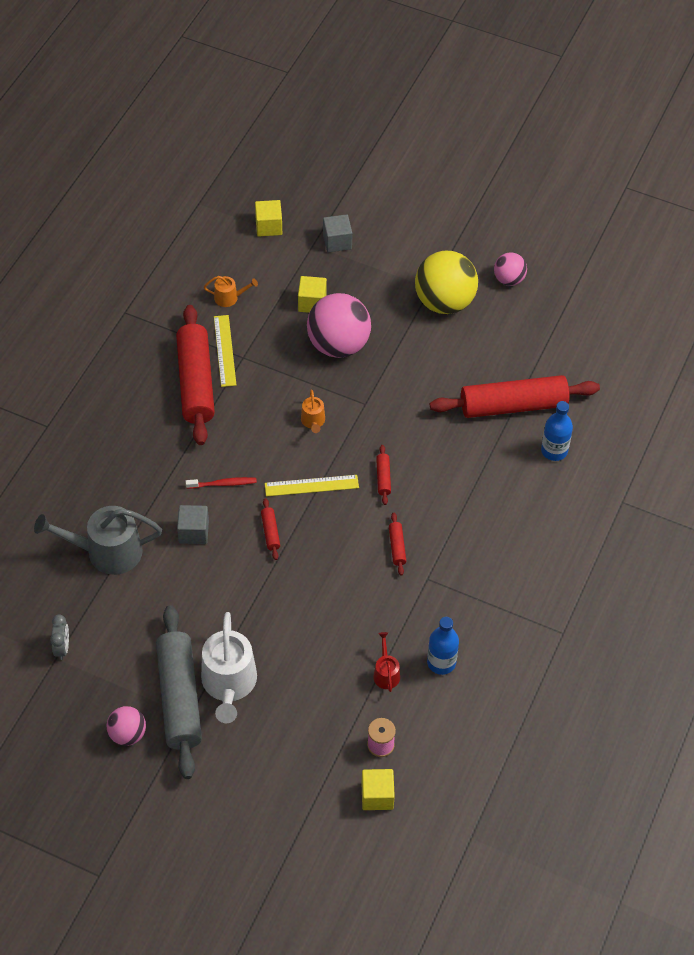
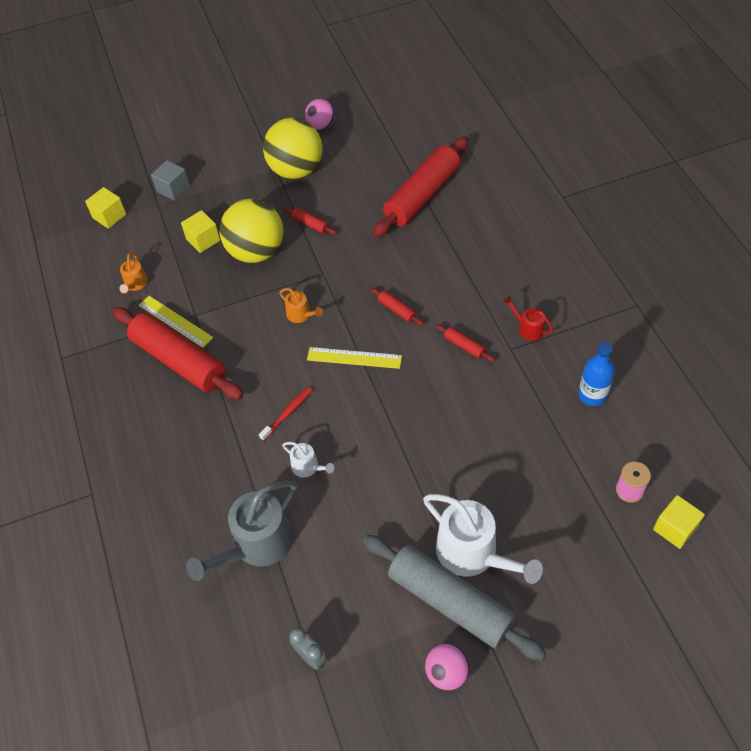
camera: 40 degrees left, 0 degrees up
grey cube [177,505,209,544] -> white watering can [282,442,334,478]
orange watering can [204,276,258,307] -> orange watering can turned 135 degrees clockwise [119,253,148,293]
red rolling pin [261,498,280,560] -> red rolling pin moved to [284,207,337,235]
yellow ruler [265,475,359,497] -> yellow ruler turned 60 degrees clockwise [307,347,402,369]
pink ball [307,293,371,358] -> yellow ball [220,199,283,263]
red watering can [373,632,400,692] -> red watering can moved to [503,296,553,341]
blue bottle [541,401,573,461] -> none

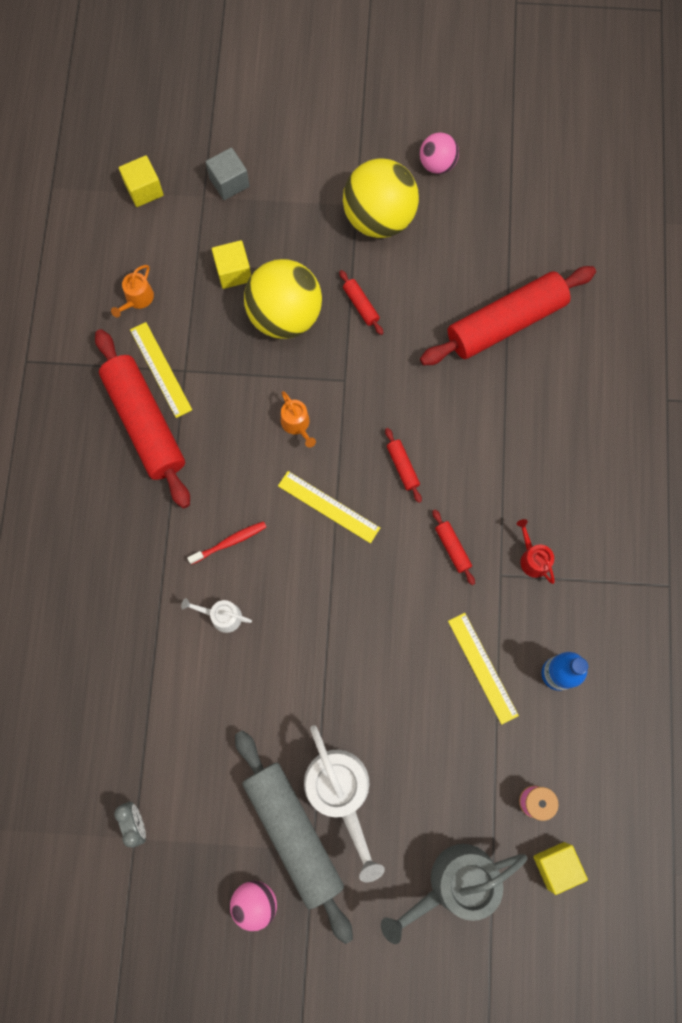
camera: 20 degrees right, 20 degrees up
grey watering can [186,480,297,581] -> grey watering can moved to [381,844,528,944]
white watering can [282,442,334,478] -> white watering can turned 135 degrees clockwise [181,598,252,633]
none -> yellow ruler [448,613,519,725]

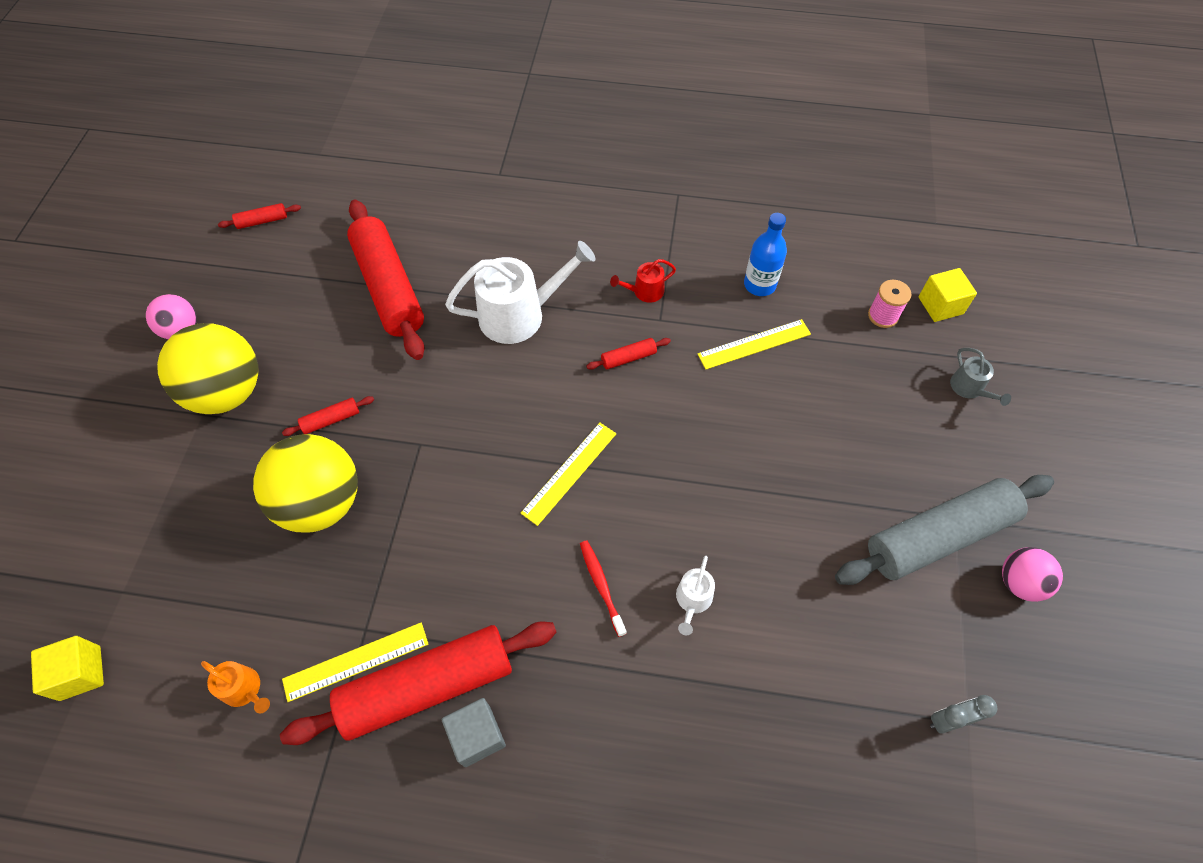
camera: 85 degrees left, 15 degrees down
grey cube [206,148,249,200] -> grey cube moved to [442,698,506,767]
yellow cube [212,240,251,289] -> none
orange watering can [281,391,316,448] -> none
white watering can [304,725,385,882] -> white watering can moved to [445,241,596,344]
grey watering can [381,844,528,944] -> grey watering can [950,348,1011,406], size x0.48
red rolling pin [385,428,422,503] -> red rolling pin moved to [218,203,301,229]

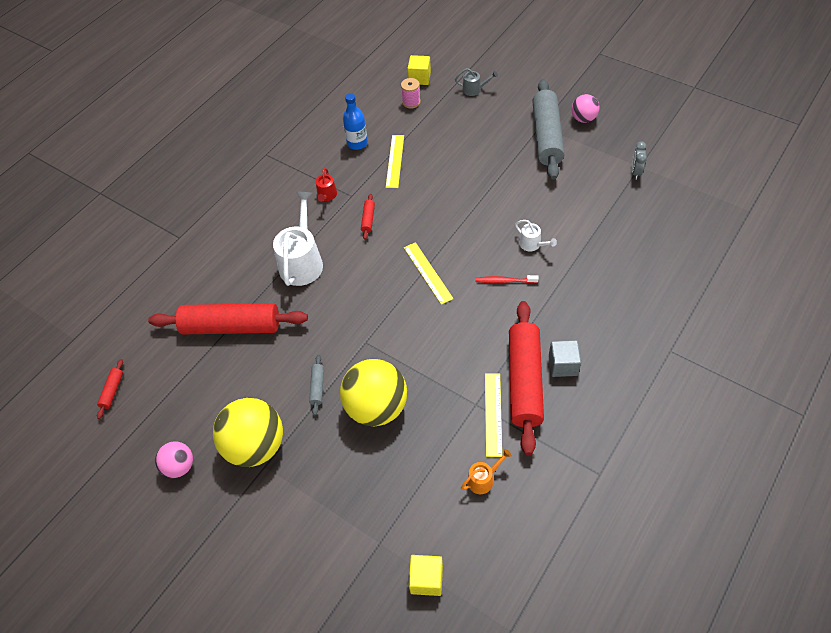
camera: 60 degrees left, 5 degrees down
red rolling pin [282,396,374,436] -> grey rolling pin [309,355,324,416]

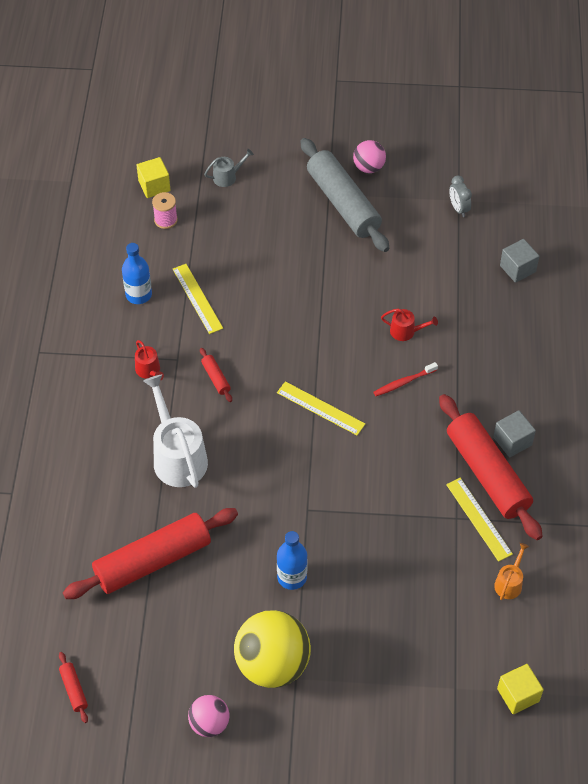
camera: 35 degrees left, 0 degrees up
grey rolling pin [309,355,324,416] -> blue bottle [277,531,308,590]
yellow ball [340,359,407,426] -> none
white watering can [515,220,557,251] -> red watering can [381,309,438,341]
none -> grey cube [500,239,539,283]

